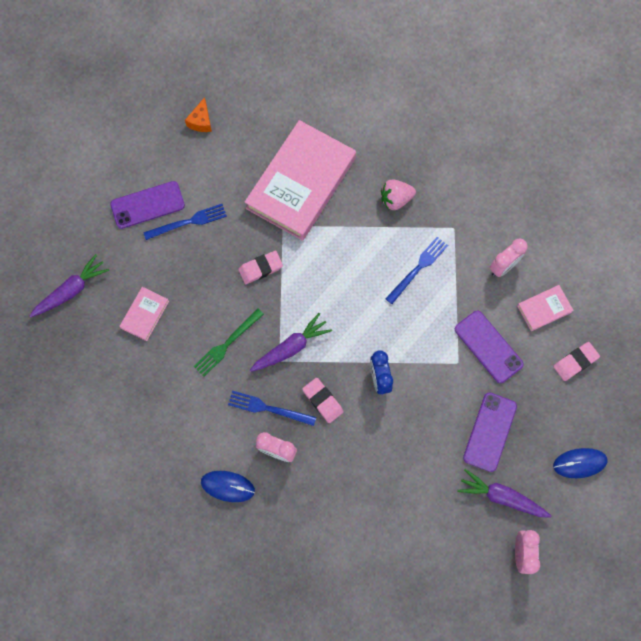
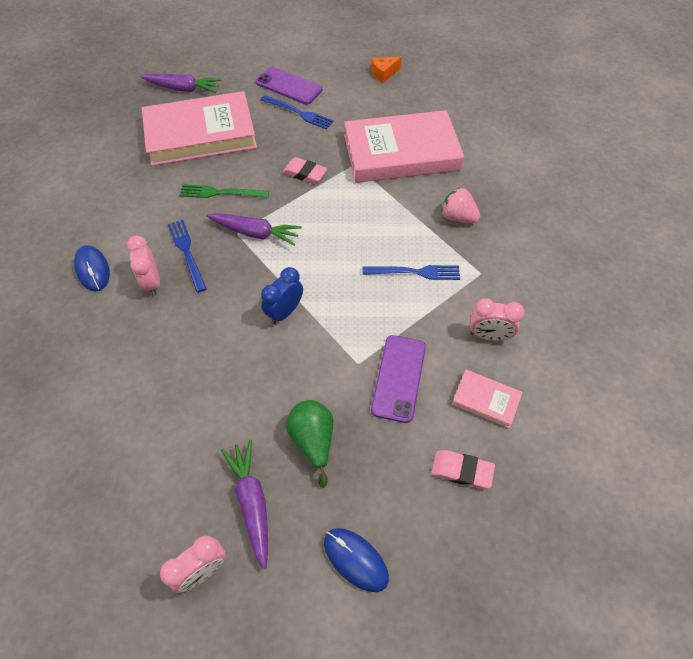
camera: 50 degrees right, 15 degrees down
pink book [119,287,169,341] -> pink book [142,91,257,166], size x2.33
pink eraser [302,378,344,423] -> none
purple phone [463,392,517,472] -> green pear [286,400,333,488]

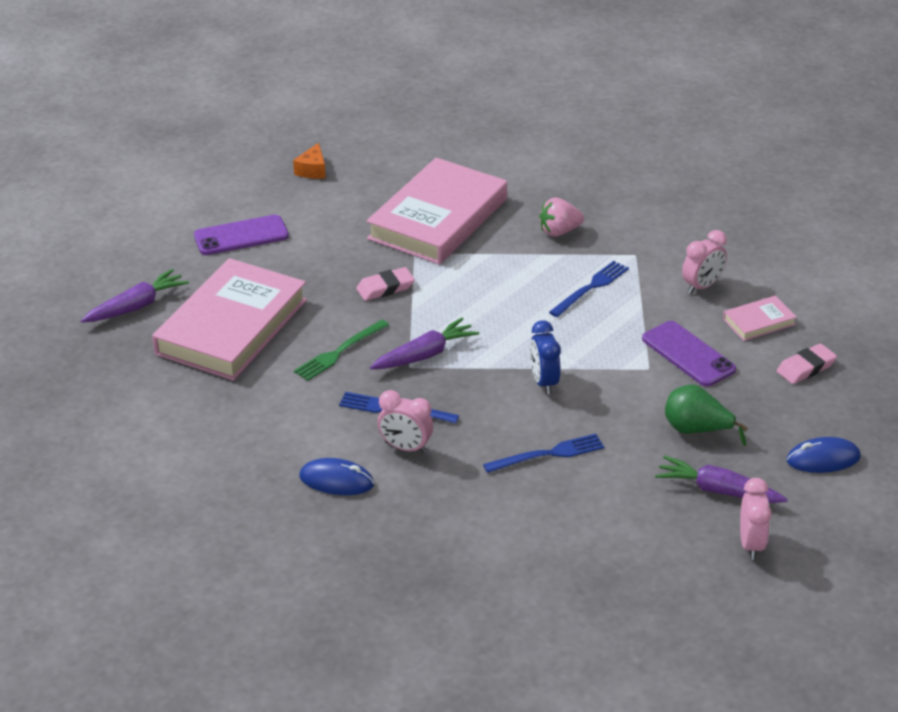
camera: 50 degrees left, 20 degrees down
blue fork [261,95,334,130] -> blue fork moved to [483,434,604,473]

